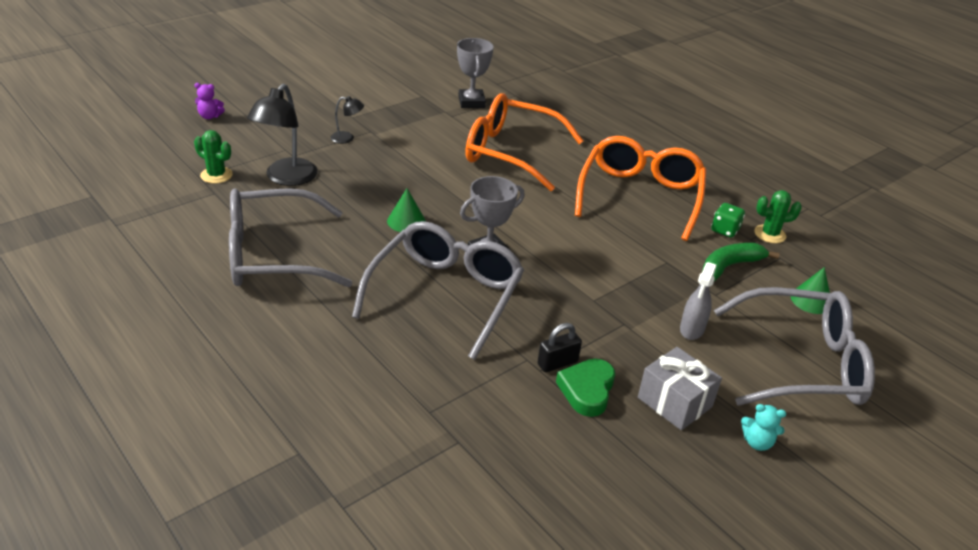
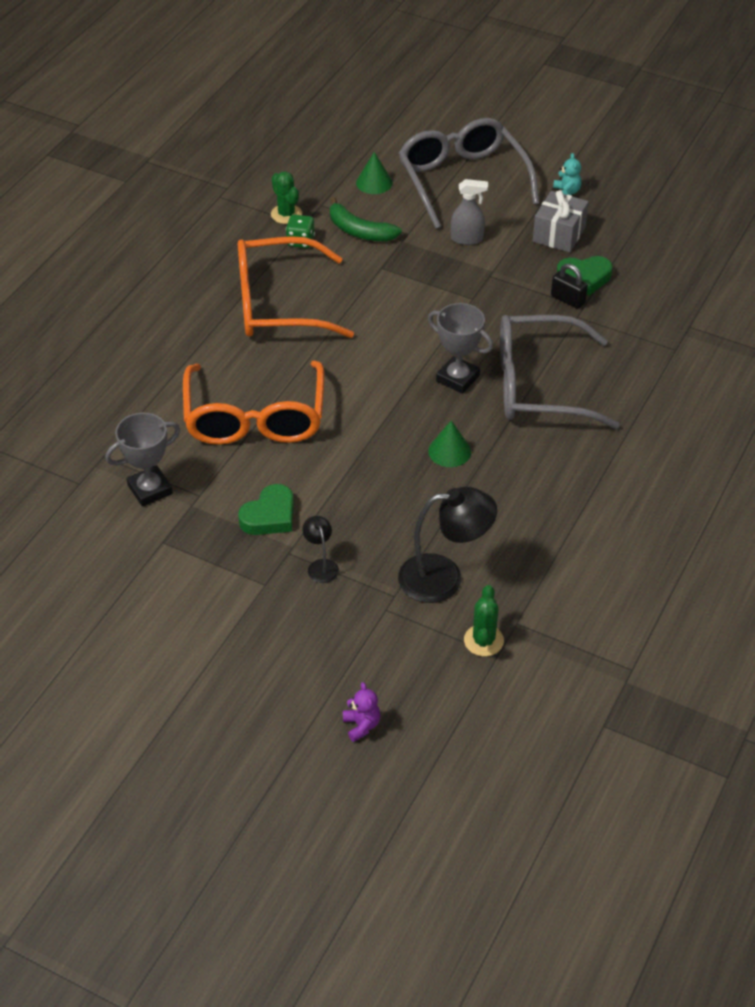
camera: 110 degrees left, 10 degrees up
grey glasses [229,188,352,287] -> none
none -> green heart [238,484,294,535]

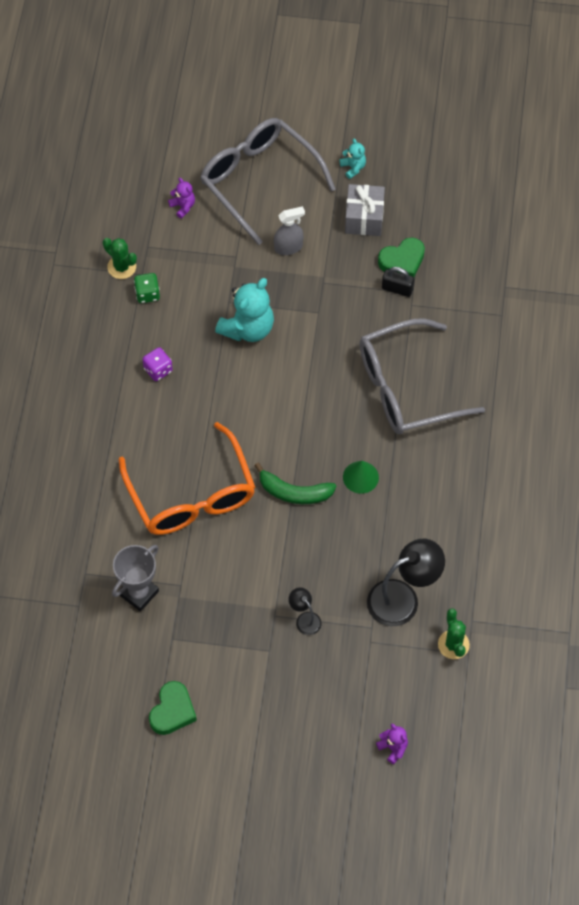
camera: 20 degrees left, 15 degrees up
orange glasses [238,236,354,338] -> purple dice [143,347,173,381]
green heart [238,484,294,535] -> green heart moved to [149,681,197,735]
green banana [330,197,402,241] -> green banana moved to [254,463,336,504]
green cone [356,152,393,194] -> purple teddy bear [168,178,195,219]
grey trophy [428,303,493,394] -> none
none -> turquoise teddy bear [215,278,274,342]

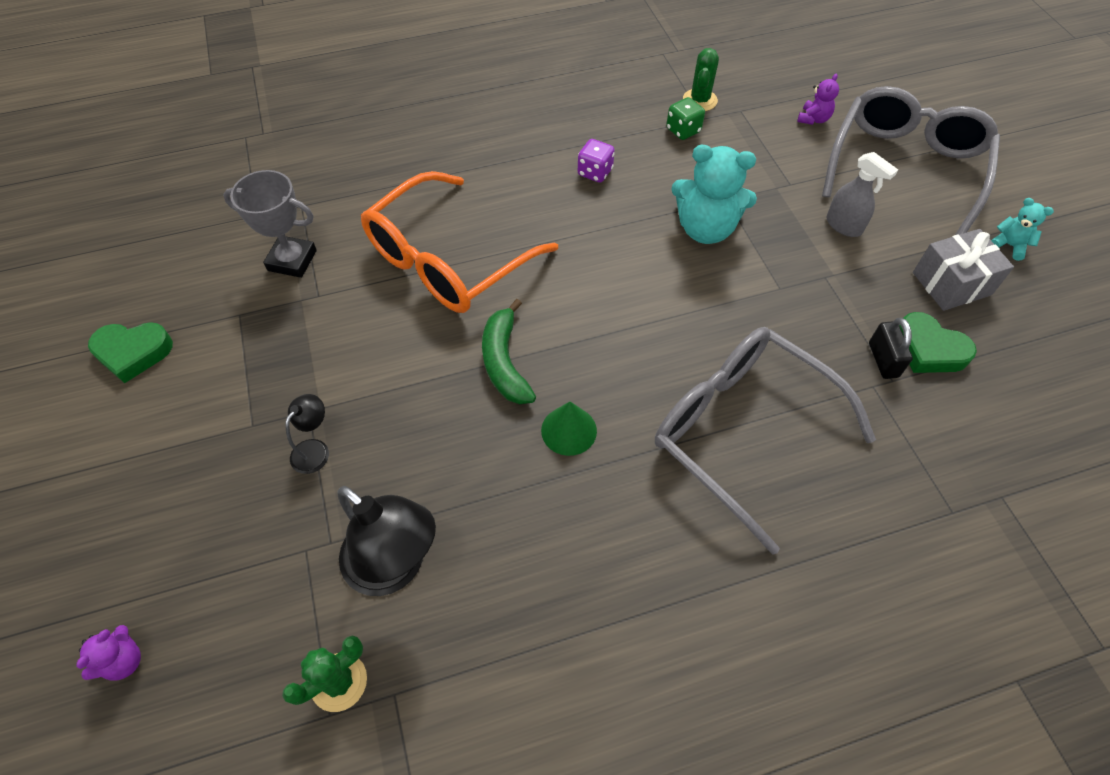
camera: 65 degrees right, 5 degrees down
turquoise teddy bear [339,138,366,179] -> turquoise teddy bear turned 90 degrees counterclockwise [991,198,1054,261]

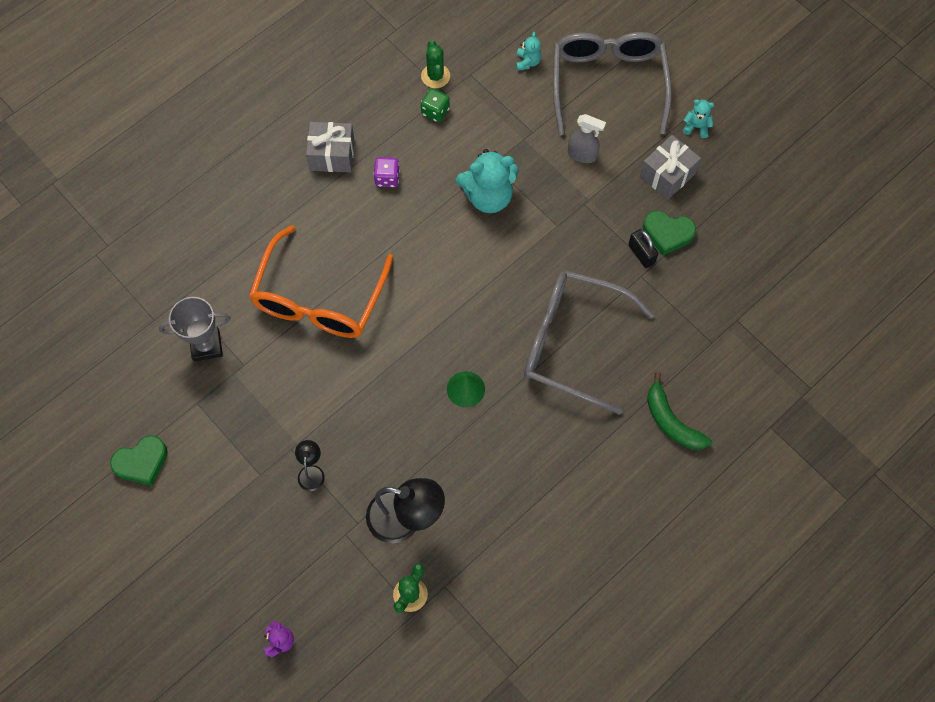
camera: 25 degrees left, 10 degrees up
green banana [482,299,536,404] -> green banana moved to [647,372,712,450]
purple teddy bear [797,74,839,125] -> turquoise teddy bear [516,32,542,71]
none -> grey gift [306,122,355,172]

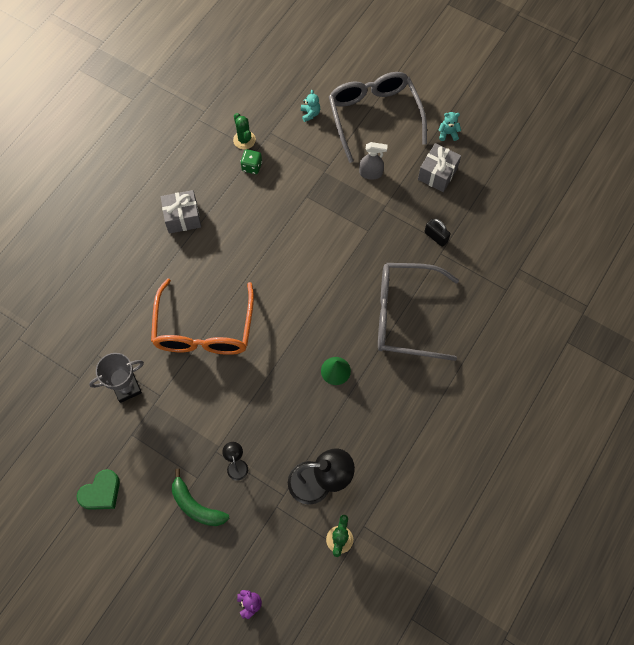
camera: 15 degrees left, 0 degrees up
purple dice [373,157,400,187] -> none
turquoise teddy bear [456,149,519,213] -> none
green heart [643,211,696,255] -> none
green banana [647,372,712,450] -> green banana moved to [172,469,229,526]

